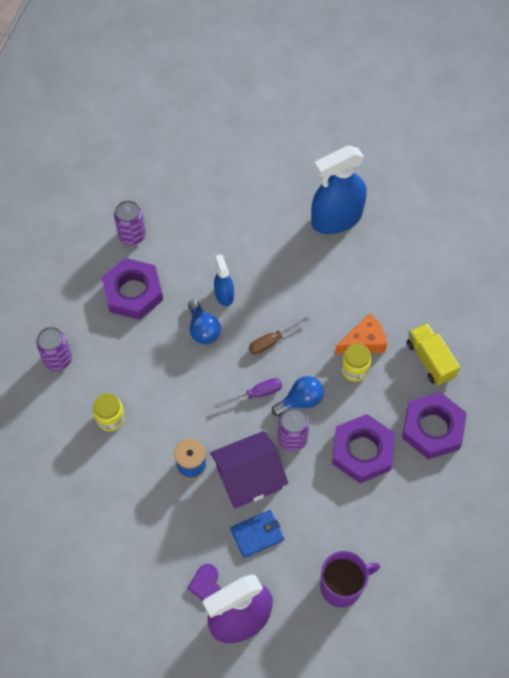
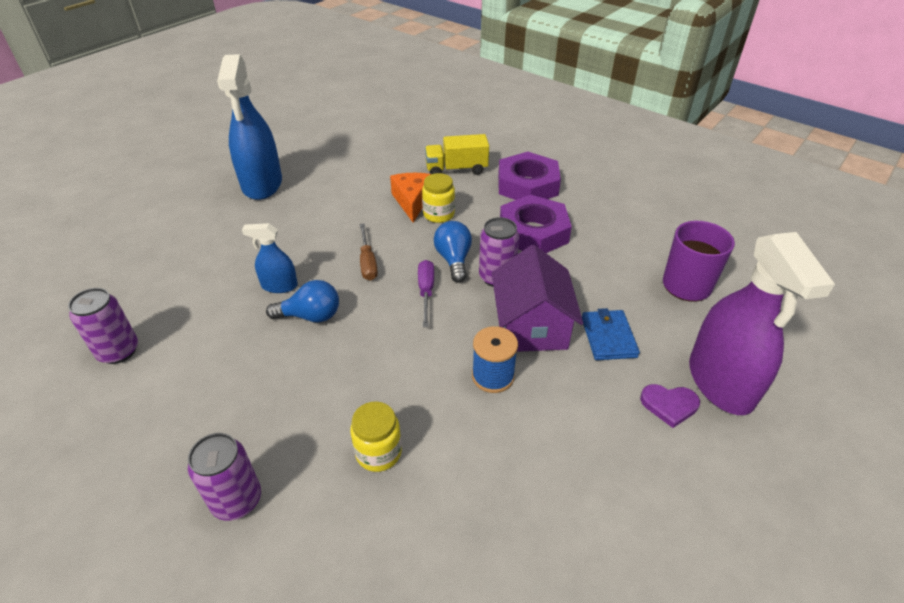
camera: 70 degrees left, 20 degrees down
purple nut [102,258,163,320] -> none

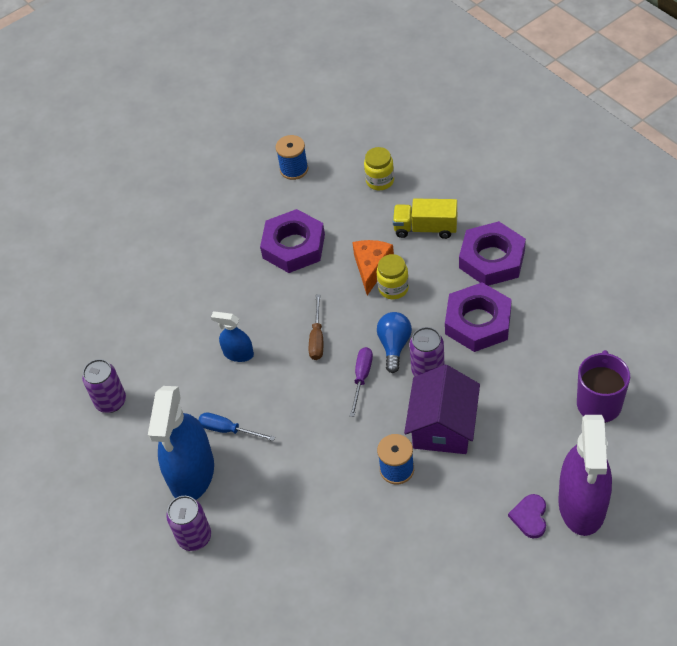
camera: 20 degrees right, 10 degrees up
blue spray bottle [217,54,282,200] -> blue spray bottle moved to [148,386,214,500]
blue light bulb [266,280,339,322] -> none
yellow jar [350,402,402,472] -> yellow jar moved to [364,147,394,190]
blue wallet [582,308,640,360] -> none
purple heart [640,384,700,428] -> purple heart turned 75 degrees clockwise [508,494,546,539]
none -> blue screwdriver [198,413,275,441]
none -> purple nut [260,209,325,273]
none -> blue spool [276,135,308,180]

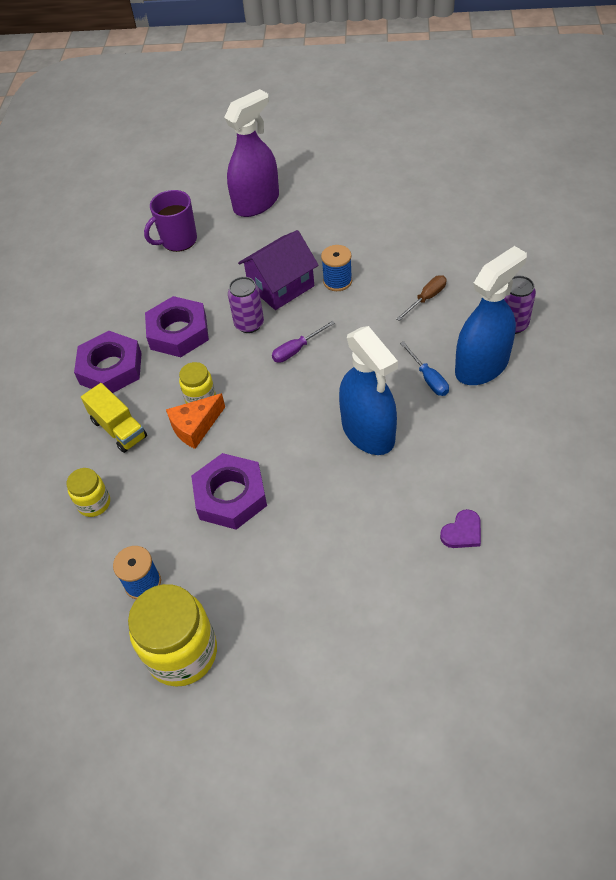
camera: 140 degrees left, 0 degrees up
purple can [82,359,126,413] -> none
blue spray bottle [211,311,254,362] -> blue spray bottle [339,326,398,455], size x2.03
brown screwdriver [309,294,323,360] -> brown screwdriver moved to [396,275,447,321]
blue light bulb [377,312,412,373] -> none
purple heart [508,494,546,539] -> purple heart moved to [440,509,481,548]
none -> yellow jar [128,584,217,687]

